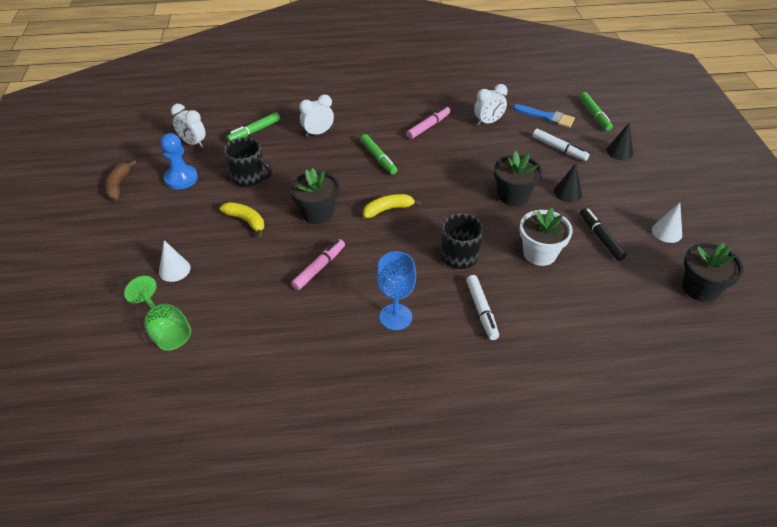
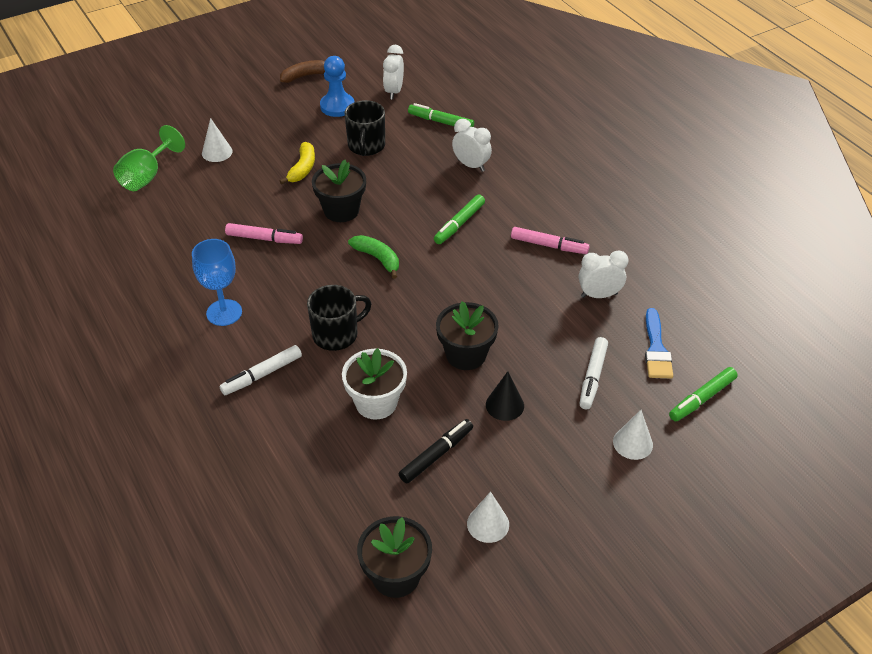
camera: 65 degrees right, 0 degrees up
yellow banana [363,194,421,218] -> green banana [348,235,399,279]
white clock [474,84,508,126] -> white clock turned 135 degrees clockwise [579,250,629,298]
black cone [606,122,633,160] -> white cone [613,410,653,460]

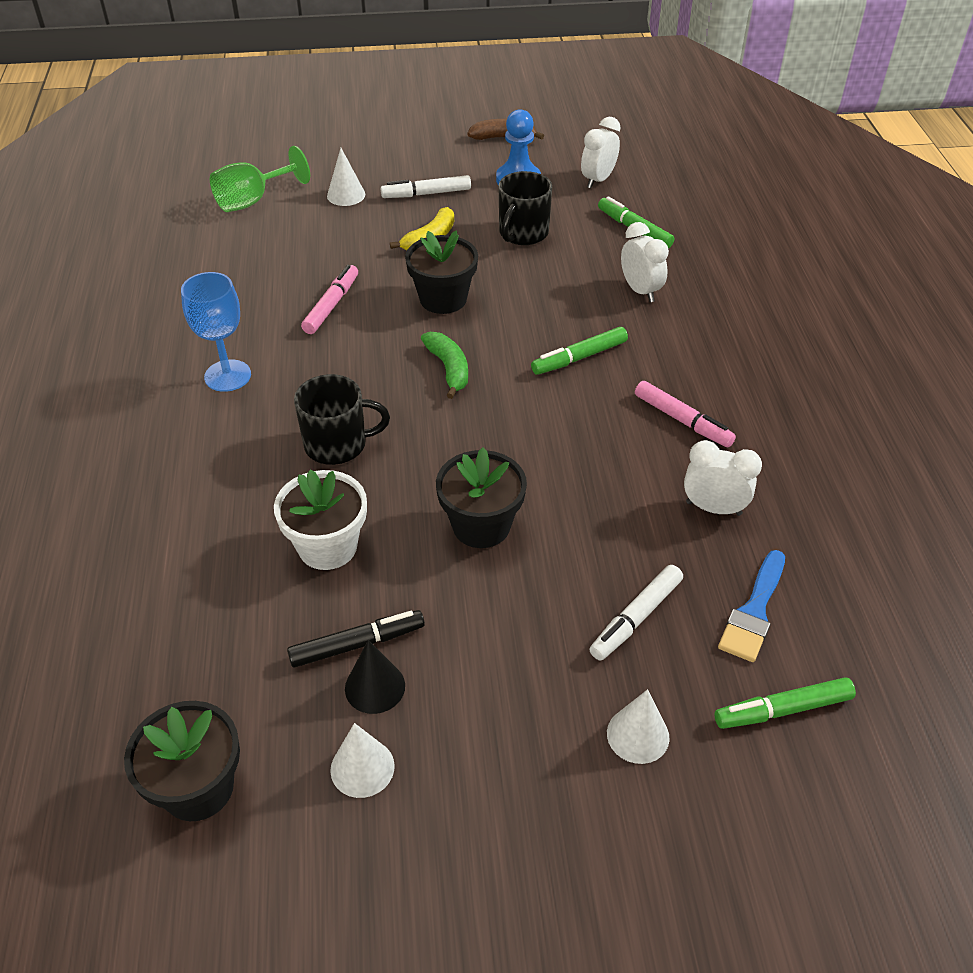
camera: 25 degrees right, 0 degrees up
white marker [219,345,302,395] -> white marker moved to [381,175,471,198]
pink marker [225,223,303,244] -> pink marker turned 105 degrees counterclockwise [301,265,358,334]
black cone [486,371,524,421] -> black cone moved to [345,640,405,714]

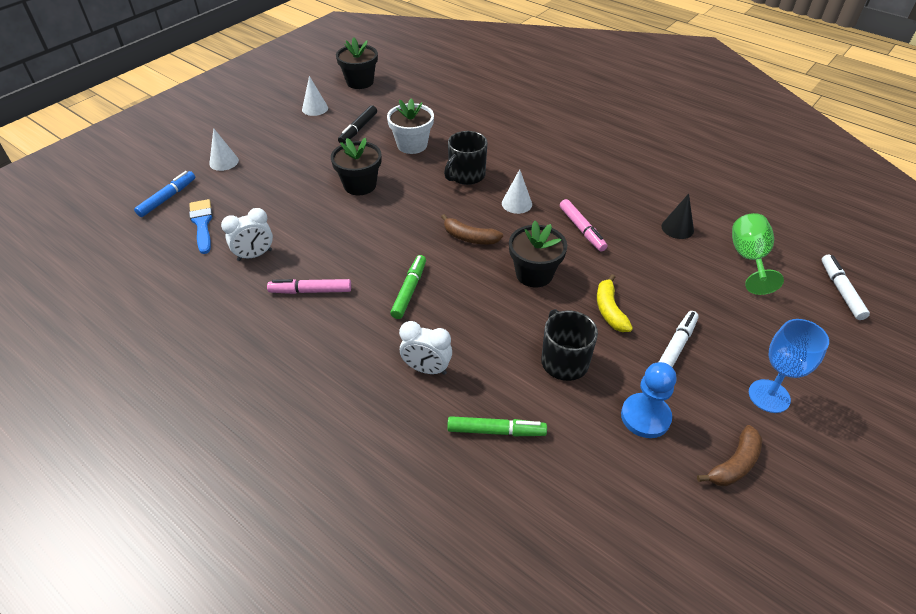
camera: 135 degrees right, 0 degrees up
blue goblet [181,272,251,392] -> blue goblet moved to [749,319,829,413]
white cone [327,148,365,206] -> white cone moved to [502,169,532,214]
black cone [345,640,405,714] -> black cone moved to [661,194,694,239]
green banana [421,332,468,399] -> brown banana [441,214,503,244]
white clock [581,117,621,188] -> none
white marker [590,565,683,661] -> white marker moved to [822,254,870,320]
green marker [715,677,856,729] -> blue marker [134,171,195,217]

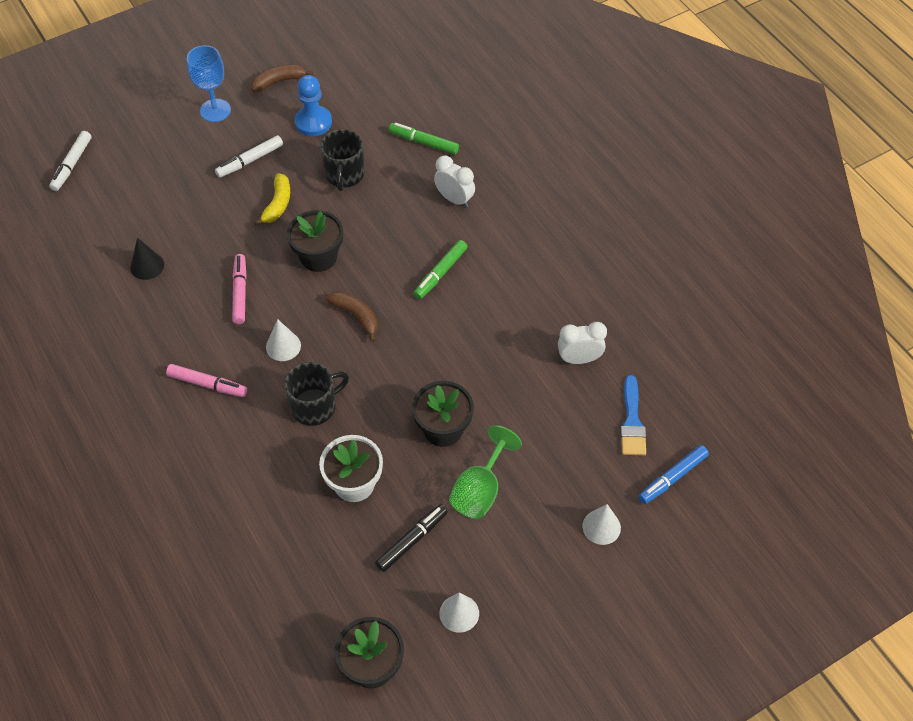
camera: 160 degrees left, 10 degrees up
pink marker [267,279,351,294] -> pink marker moved to [166,364,247,397]
green goblet [732,213,784,295] -> green goblet moved to [449,425,522,519]

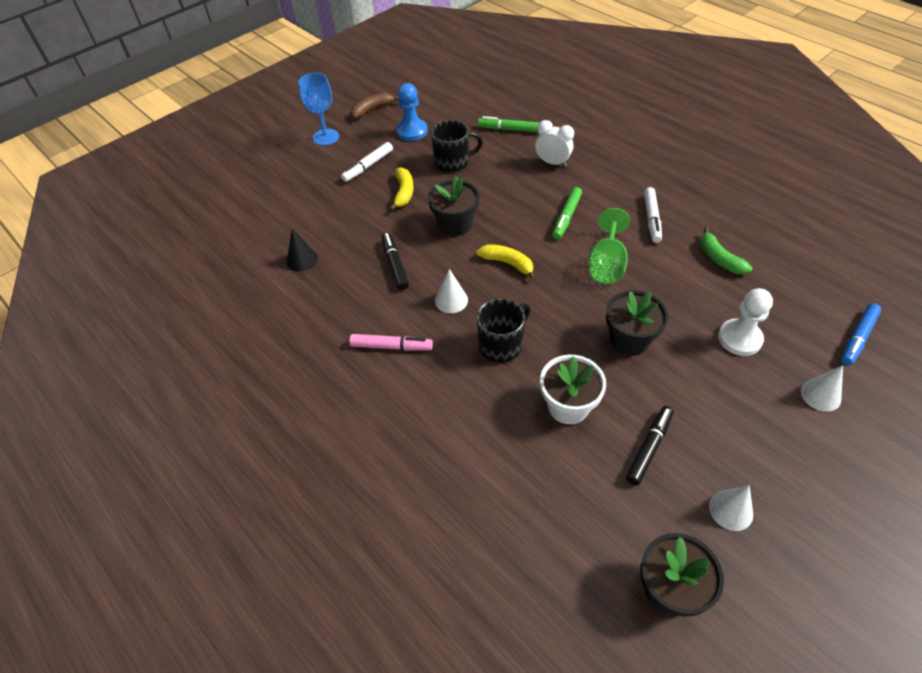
camera: 10 degrees left, 5 degrees down
white marker [49,131,92,191] -> white marker moved to [644,187,662,243]
pink marker [232,254,247,324] -> black marker [382,232,409,290]
black mug [320,129,365,191] -> black mug turned 90 degrees counterclockwise [431,120,483,172]
brown banana [326,291,378,342] -> yellow banana [476,244,536,280]
green goblet [449,425,522,519] -> green goblet moved to [589,208,630,284]
white clock [558,322,607,364] -> green banana [701,227,752,274]
blue brush [620,375,646,456] -> none
none -> white pawn [718,288,773,356]

